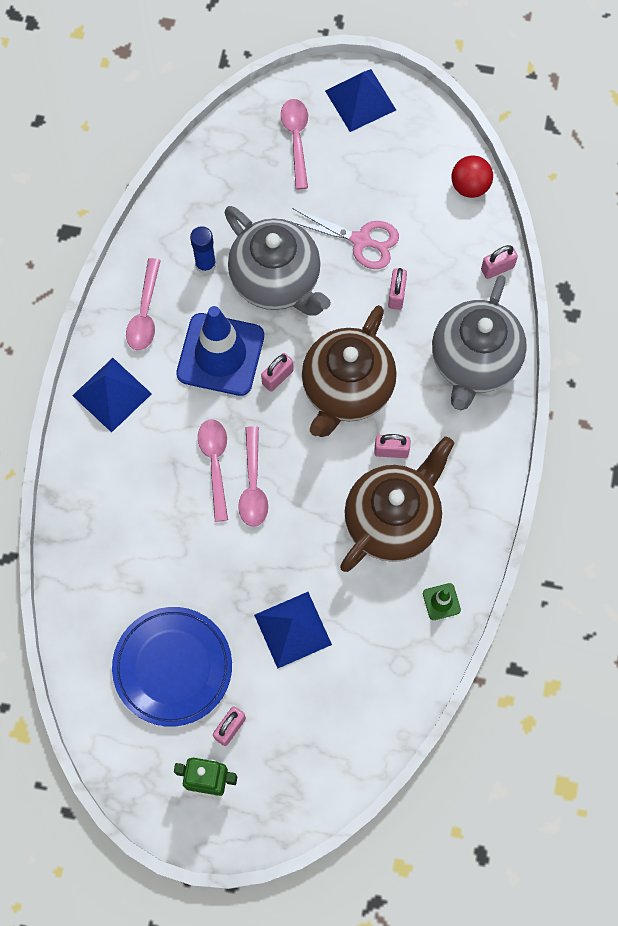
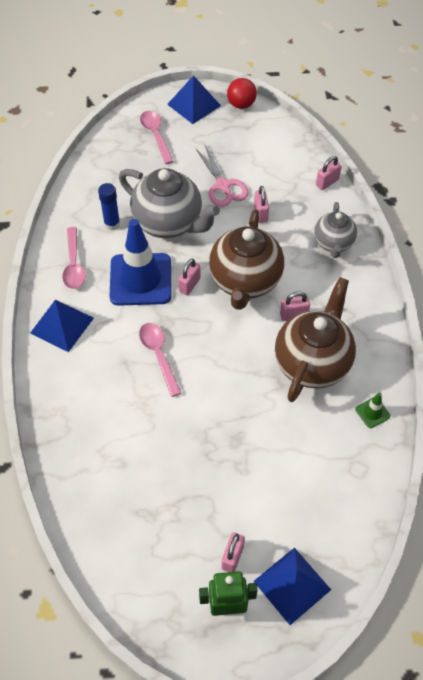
camera: 15 degrees left, 15 degrees down
blue plate [112,607,232,727] -> none
pink spoon [238,426,268,527] -> none
blue pyramid [254,592,332,668] -> blue pyramid moved to [253,548,331,625]
pink scissors [287,208,399,269] -> pink scissors turned 60 degrees clockwise [195,145,249,207]
grey teapot [432,275,527,410] -> grey teapot [314,202,357,258], size x0.59
red ball [451,155,493,198] -> red ball moved to [227,78,257,109]

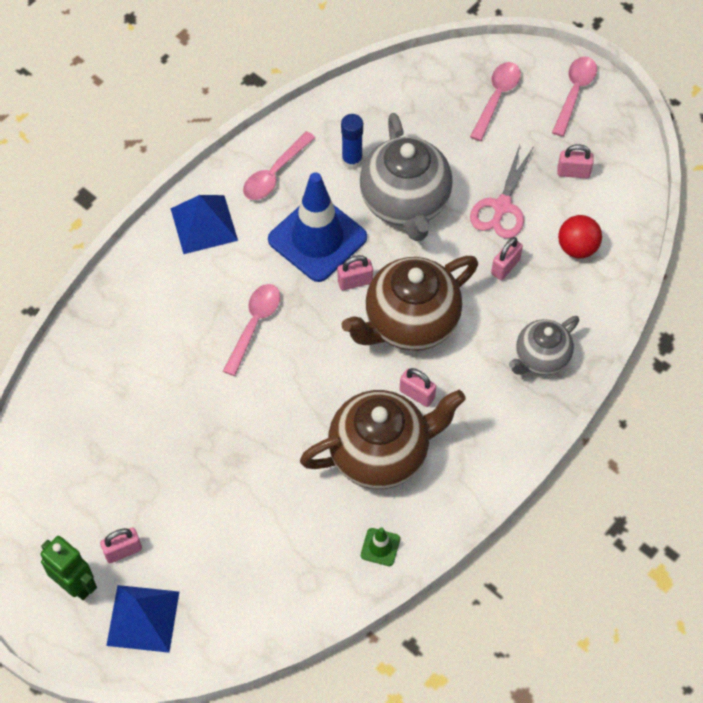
camera: 45 degrees right, 5 degrees up
blue pyramid [167,75,221,124] -> pink spoon [552,56,597,137]
red ball [227,78,257,109] -> red ball moved to [558,215,602,258]
pink padlock [316,156,342,190] -> pink padlock moved to [557,144,594,178]

